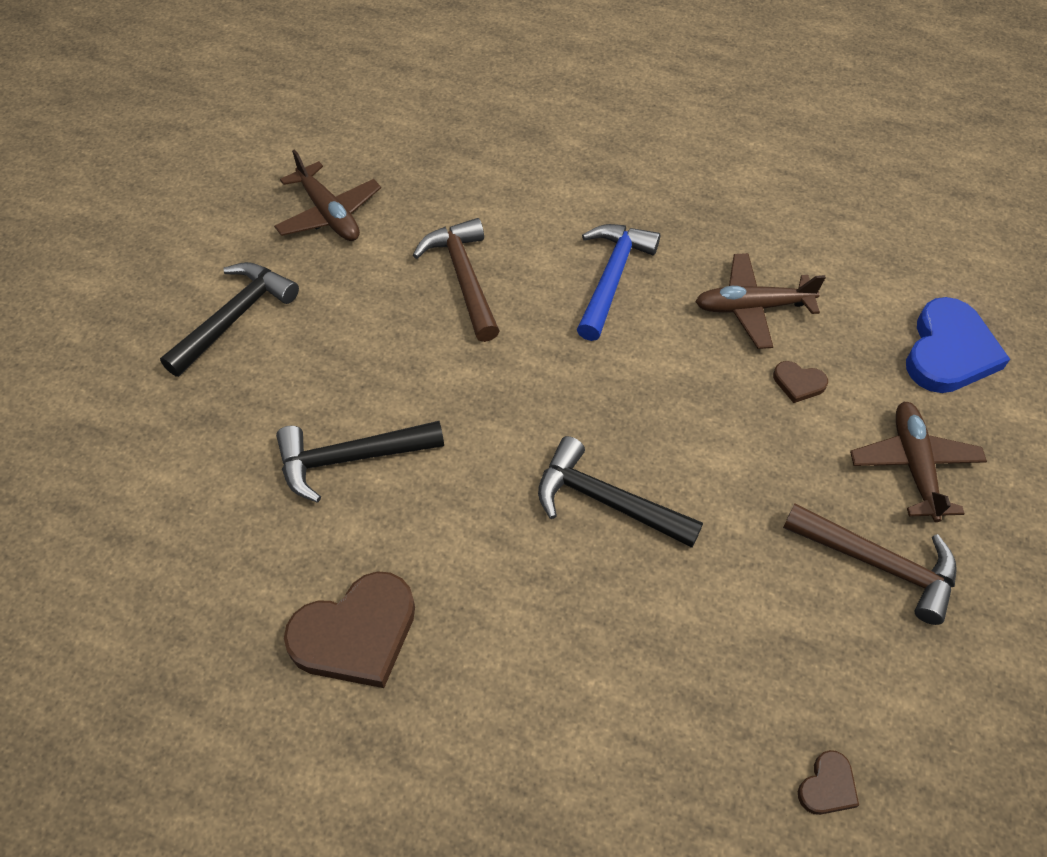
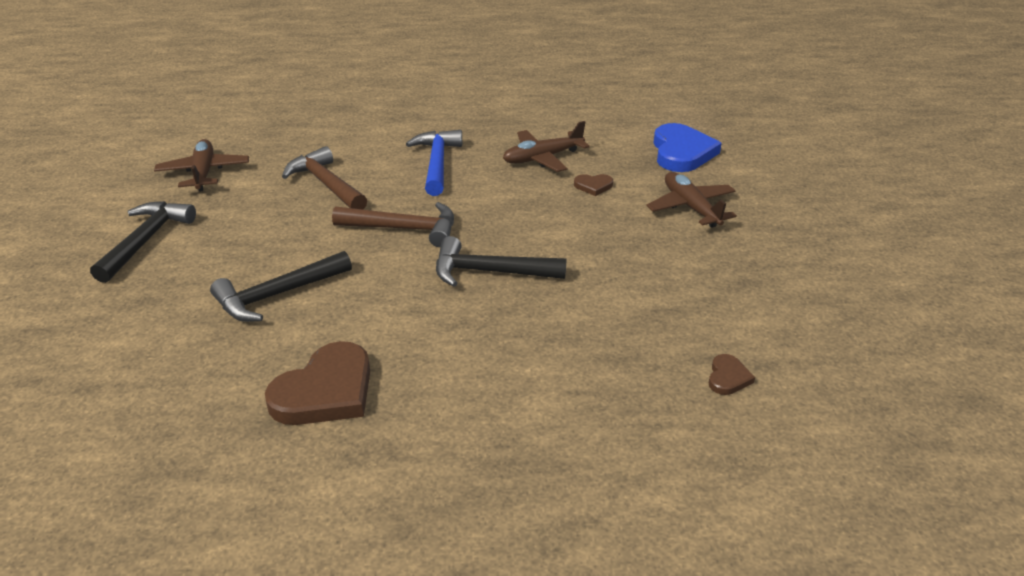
camera: 20 degrees left, 20 degrees down
brown plane [274,149,381,241] -> brown plane turned 135 degrees counterclockwise [154,139,249,192]
brown hammer [783,503,957,625] -> brown hammer moved to [332,202,454,247]

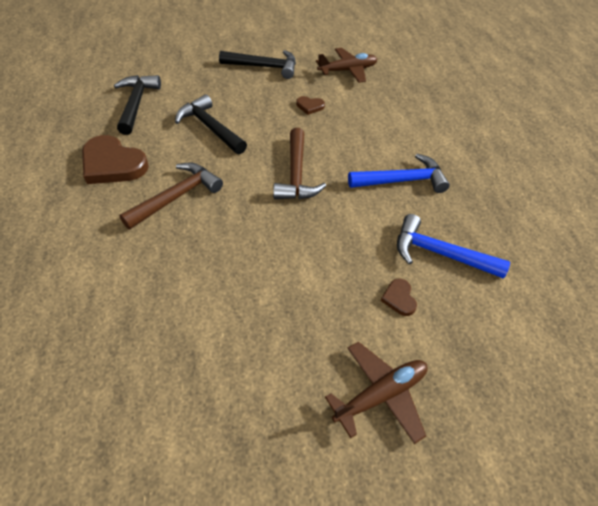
camera: 80 degrees right, 15 degrees up
brown hammer [282,146,367,210] -> brown hammer moved to [119,163,223,229]
black hammer [436,236,566,287] -> black hammer moved to [114,75,161,135]
brown plane [503,121,590,172] -> blue hammer [397,214,510,278]
blue heart [654,123,722,172] -> none
brown heart [709,354,755,395] -> brown heart moved to [296,96,325,115]

